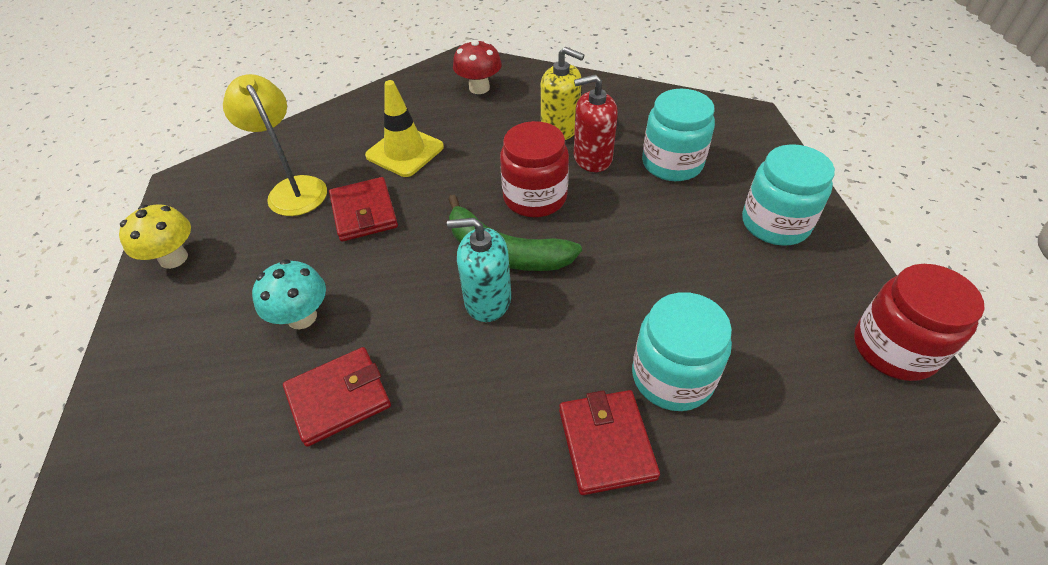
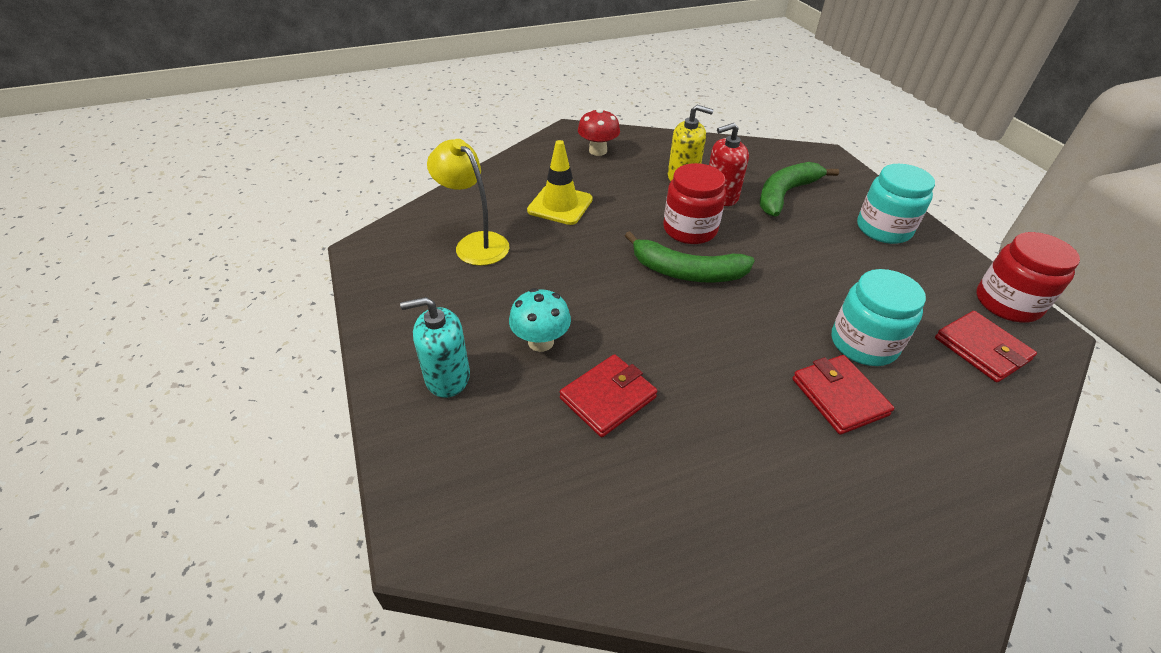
camera: 15 degrees left, 5 degrees down
yellow mushroom [119,204,191,269] -> none
red wallet [329,177,398,242] -> red wallet moved to [935,311,1037,382]
turquoise soap dispenser [447,218,511,322] -> turquoise soap dispenser moved to [400,297,470,398]
turquoise jar [642,89,715,181] -> green banana [760,162,839,216]

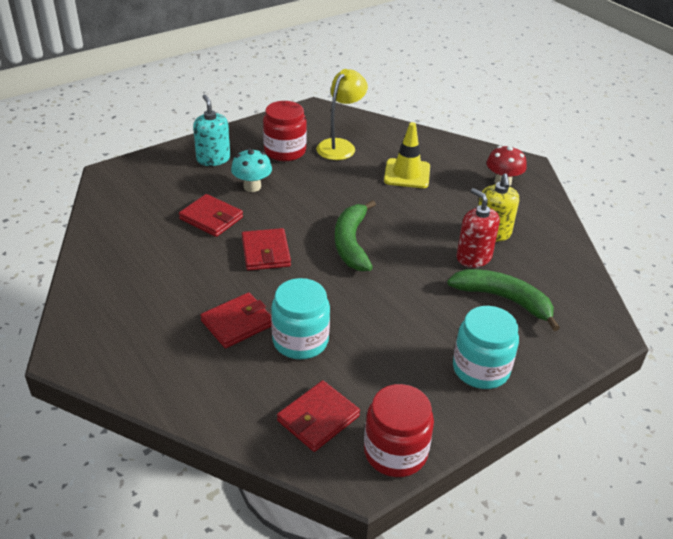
camera: 75 degrees right, 5 degrees down
red jar [663,163,726,244] -> red jar moved to [263,101,307,161]
none -> red wallet [242,228,291,271]

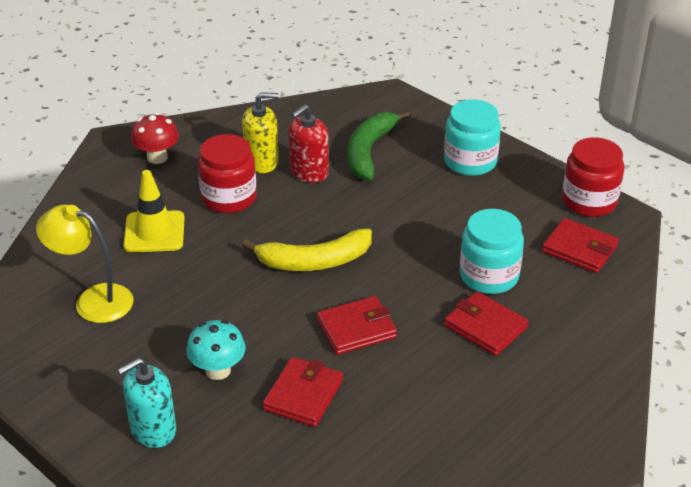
camera: 100 degrees left, 0 degrees up
red jar [263,101,307,161] -> red jar moved to [198,134,257,213]
green banana [335,200,376,271] -> yellow banana [242,228,372,271]

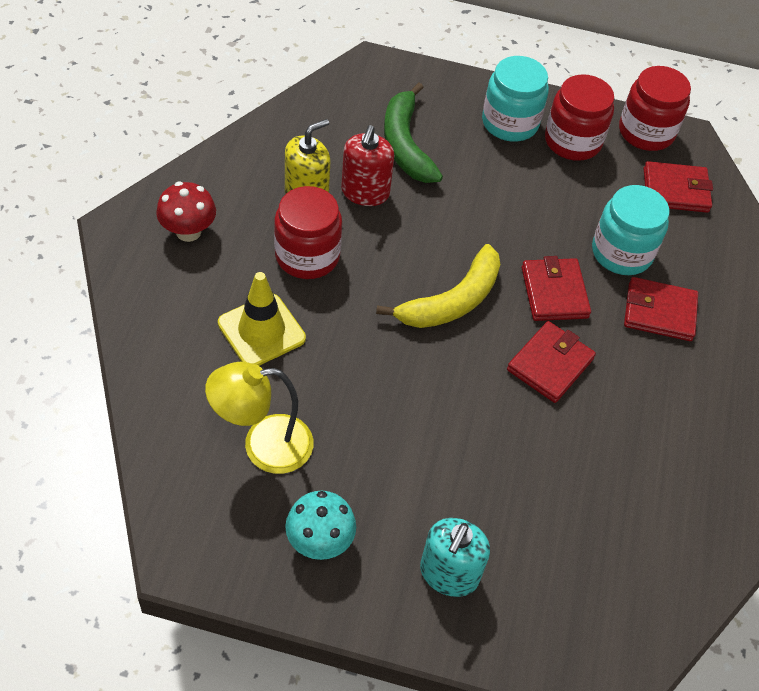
camera: 35 degrees left, 15 degrees up
turquoise mushroom [186,320,246,380] -> turquoise mushroom moved to [285,491,356,560]
red wallet [263,357,343,427] -> red wallet moved to [522,256,591,321]
none -> red jar [545,74,614,161]

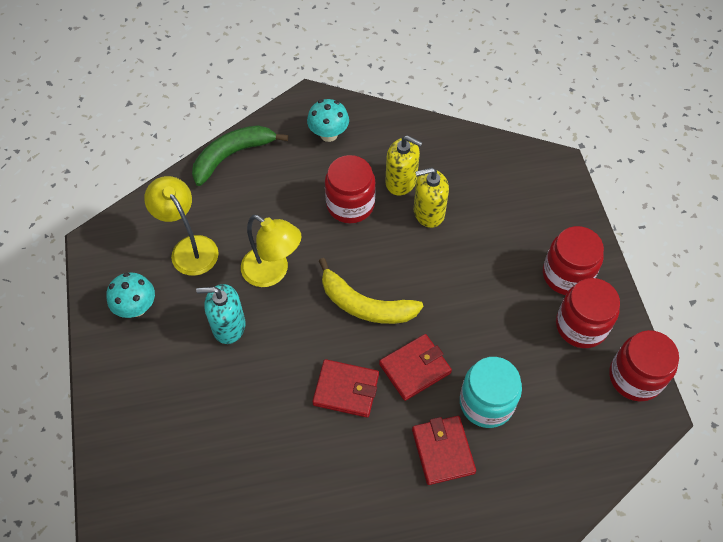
camera: 70 degrees right, 5 degrees up
red mushroom [156,182,216,242] -> turquoise mushroom [307,99,349,142]
yellow traffic cone [218,272,306,366] -> none
red soap dispenser [341,125,394,206] -> yellow soap dispenser [414,168,449,228]
green banana [384,83,443,183] -> green banana moved to [192,125,288,186]
turquoise soap dispenser [420,518,490,597] -> turquoise soap dispenser moved to [196,284,245,344]
turquoise jar [482,56,549,142] -> red jar [543,226,604,295]
red wallet [643,161,713,213] -> none
none -> yellow lamp [241,215,302,287]

